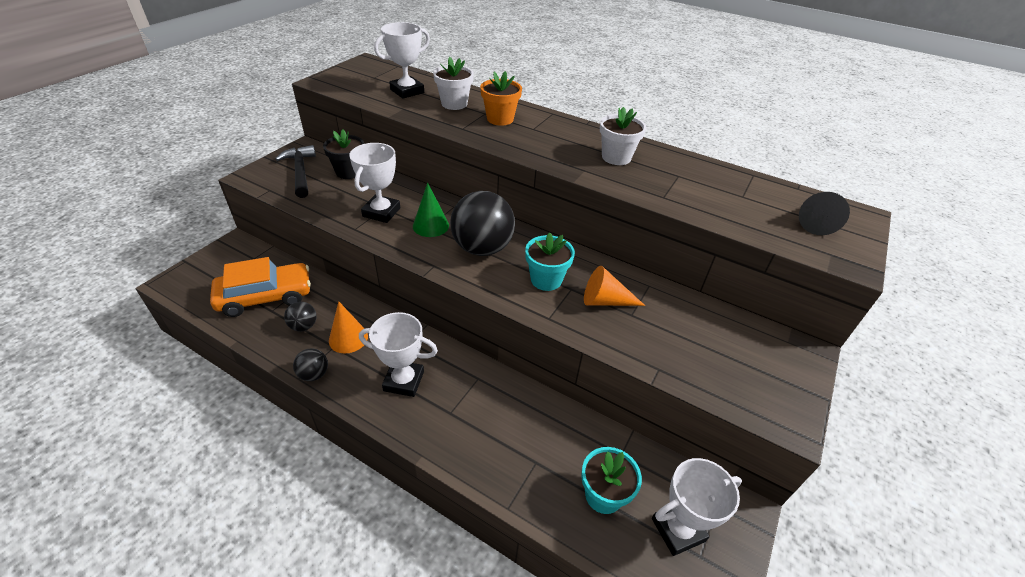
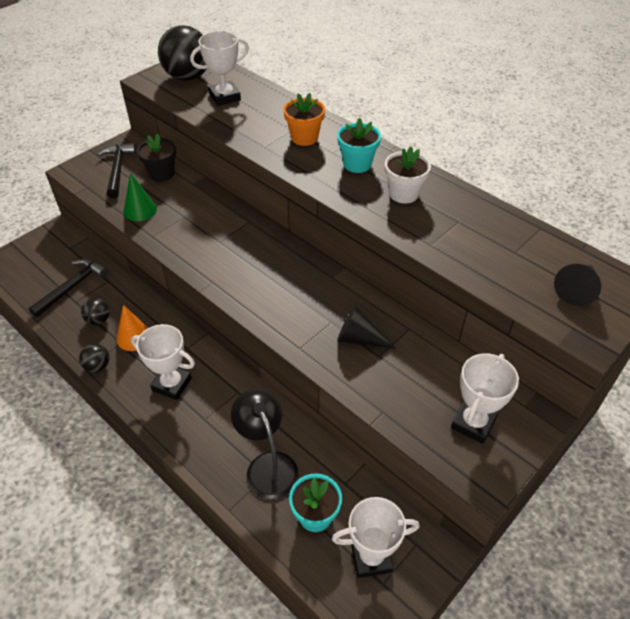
camera: 15 degrees right, 5 degrees up
orange car [210,257,311,317] -> black hammer [29,259,108,317]
white trophy [349,143,400,223] -> white trophy moved to [451,353,519,444]
green cone [413,182,449,237] -> green cone moved to [124,173,157,221]
white flower pot [433,57,474,110] -> none
black ball [450,191,515,256] -> black ball moved to [158,25,206,81]
turquoise flower pot [525,232,575,291] -> turquoise flower pot moved to [337,118,381,173]
orange cone [584,266,645,306] -> black cone [337,305,396,349]
none -> black lamp [231,389,299,499]

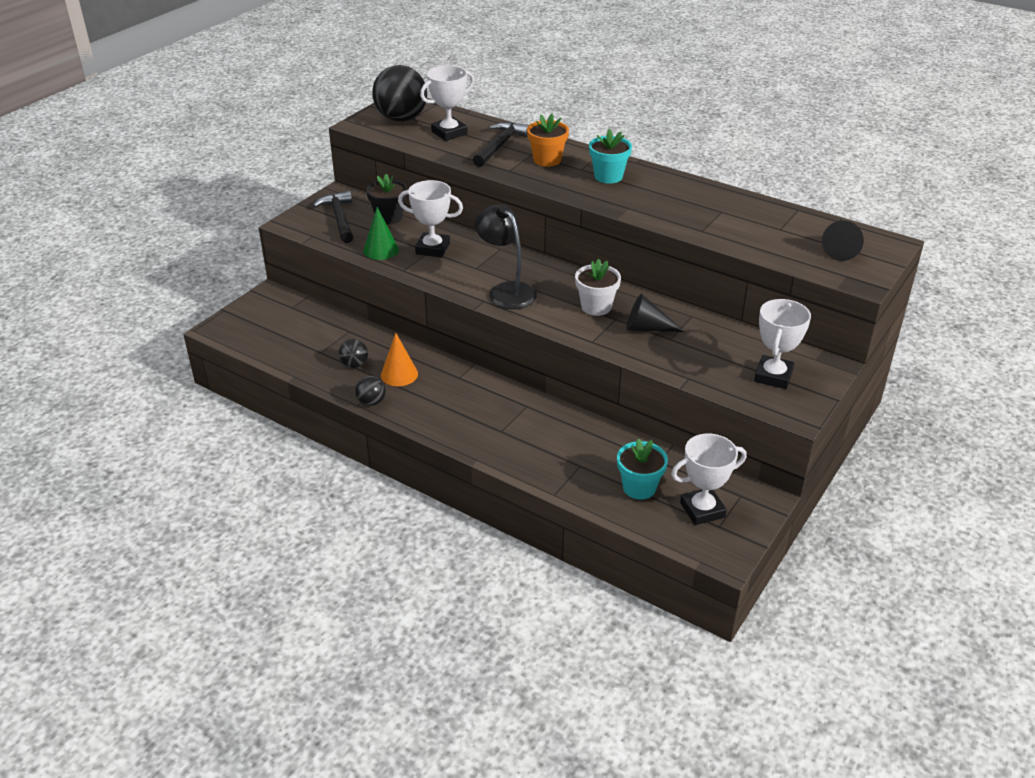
camera: 10 degrees left, 10 degrees down
black hammer [29,259,108,317] -> black hammer moved to [473,122,529,167]
white trophy [131,324,195,400] -> white trophy moved to [398,180,463,257]
black lamp [231,389,299,499] -> black lamp moved to [475,204,537,309]
white flower pot [385,146,431,203] -> white flower pot moved to [575,259,621,316]

